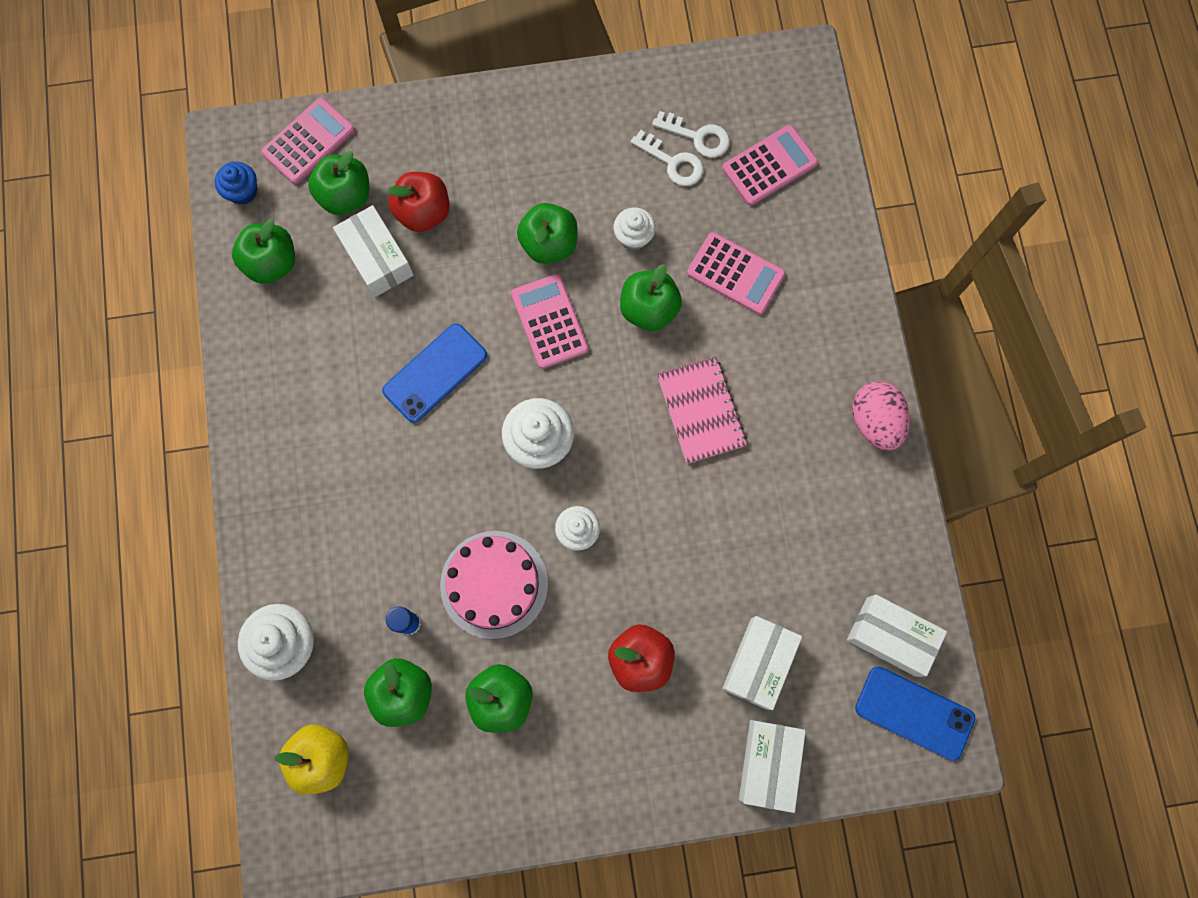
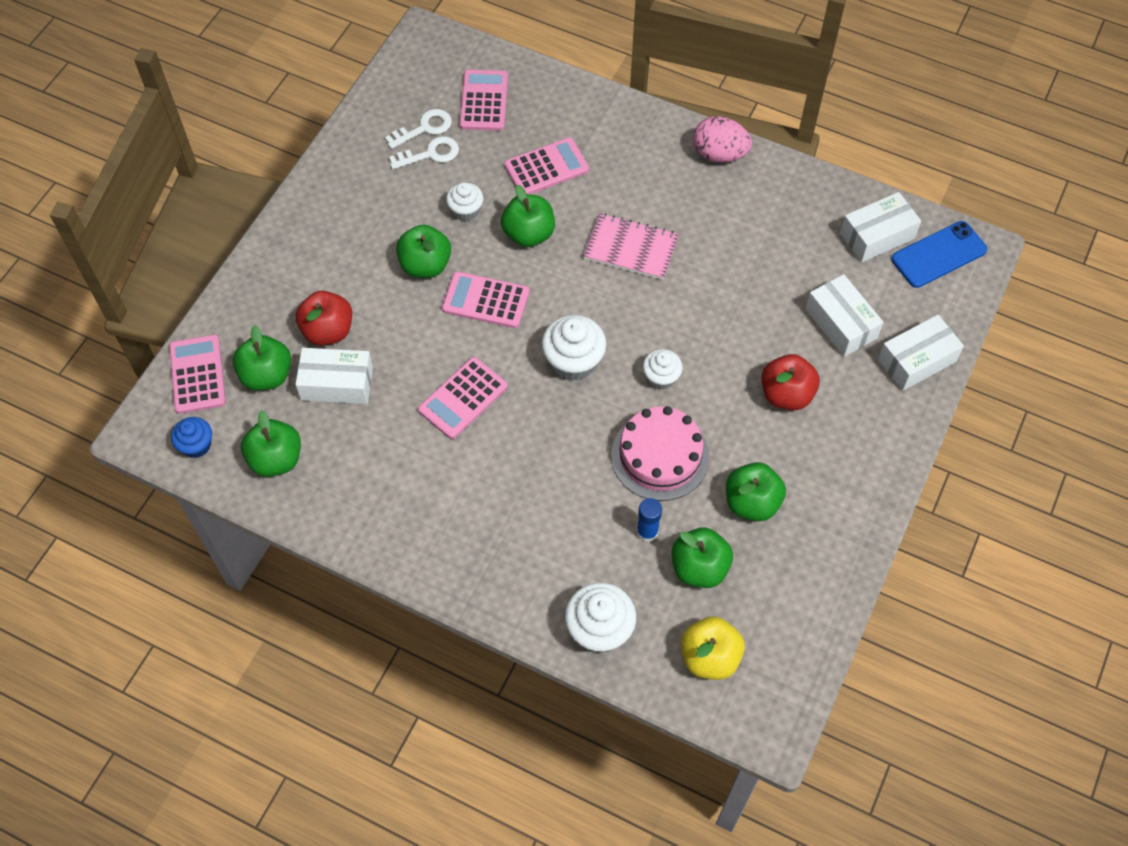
camera: 55 degrees left, 15 degrees down
blue phone [382,324,487,423] -> pink calculator [418,357,508,439]
white box [739,720,806,813] -> white box turned 75 degrees counterclockwise [878,315,964,391]

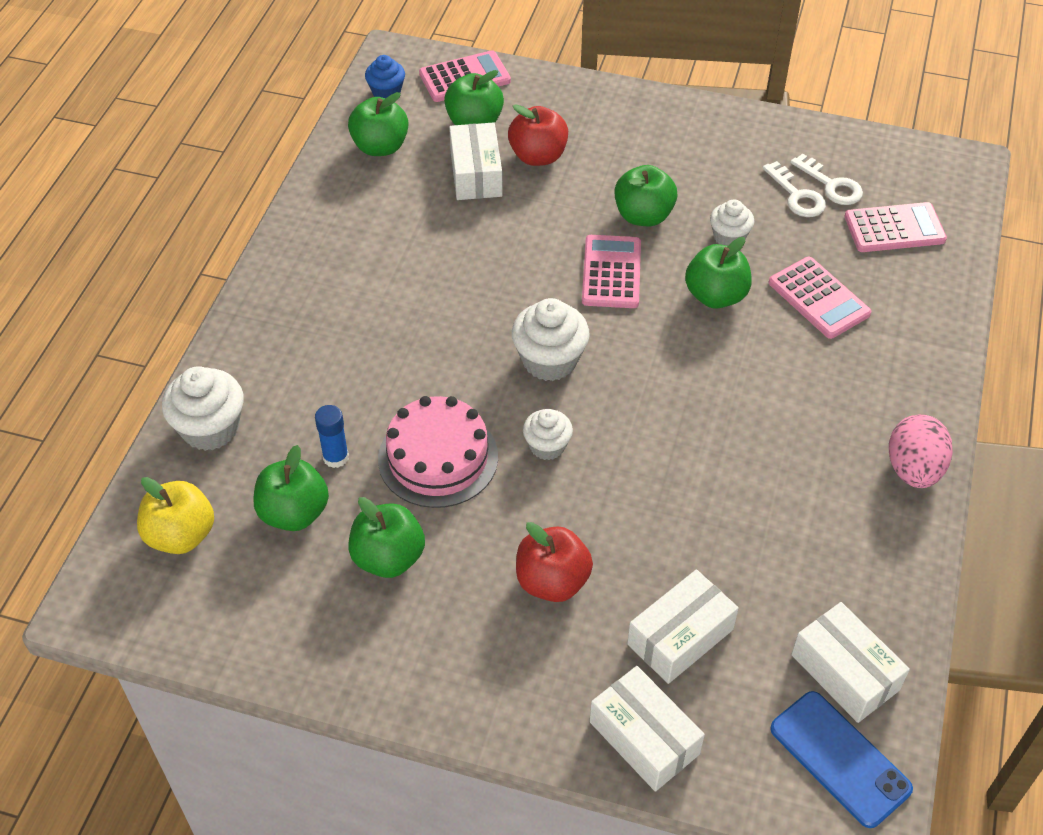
camera: 80 degrees right, 10 degrees down
pink calculator [418,357,508,439] -> none
pink notebook [583,213,679,280] -> none

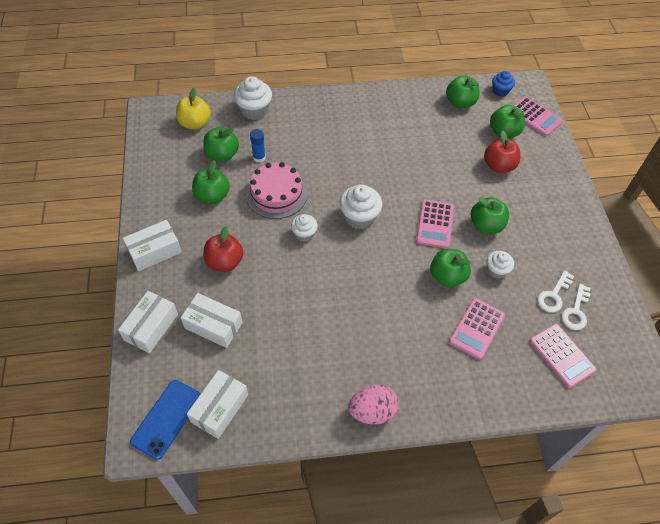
camera: 65 degrees right, 5 degrees up
white box [449,122,503,200] -> white box moved to [123,220,182,271]
pink calculator [582,235,641,308] -> pink calculator turned 120 degrees clockwise [416,199,454,248]

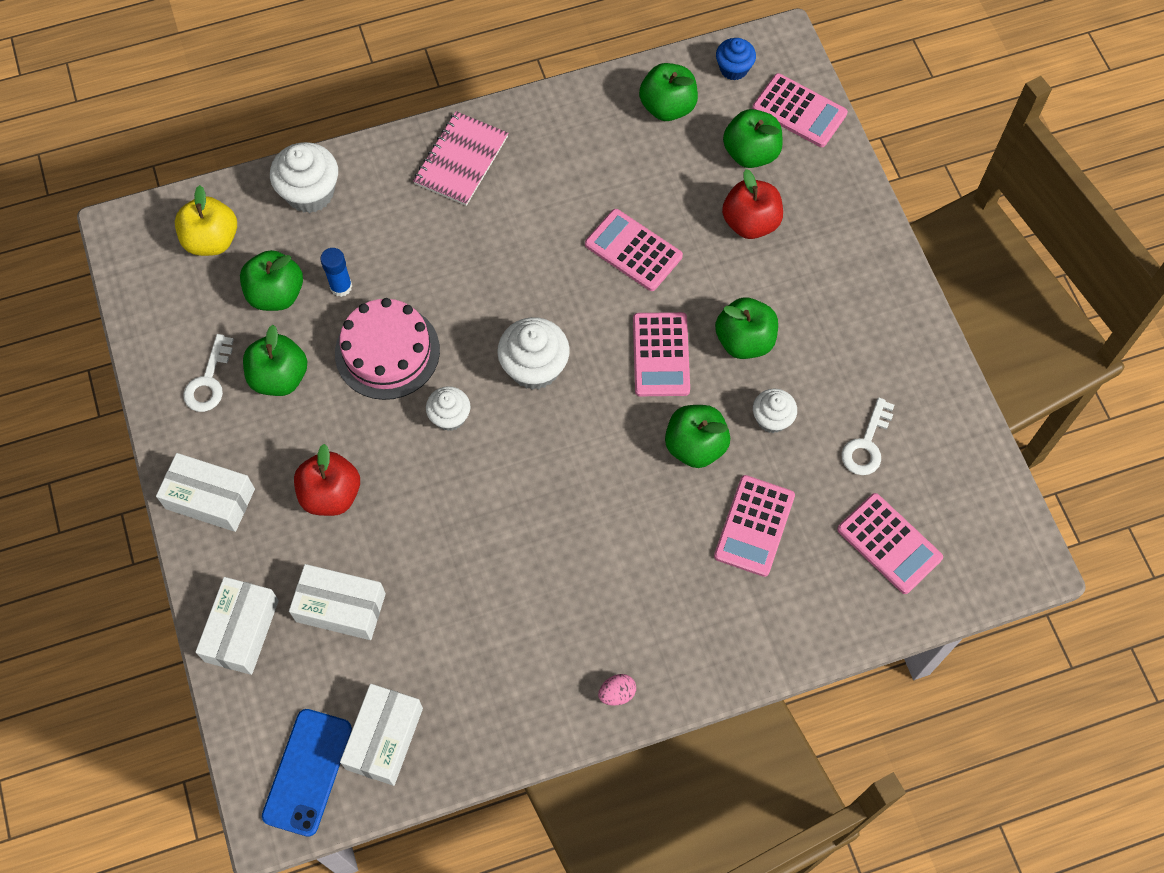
camera: 10 degrees left, 10 degrees up
white box [123,220,182,271] -> white box turned 60 degrees clockwise [156,453,255,532]
pink egg [348,385,399,424] -> pink egg [598,674,636,706], size x0.51
white key [561,284,591,330] -> white key moved to [183,334,234,412]
none -> pink notebook [413,111,508,206]
none -> pink calculator [585,209,683,291]

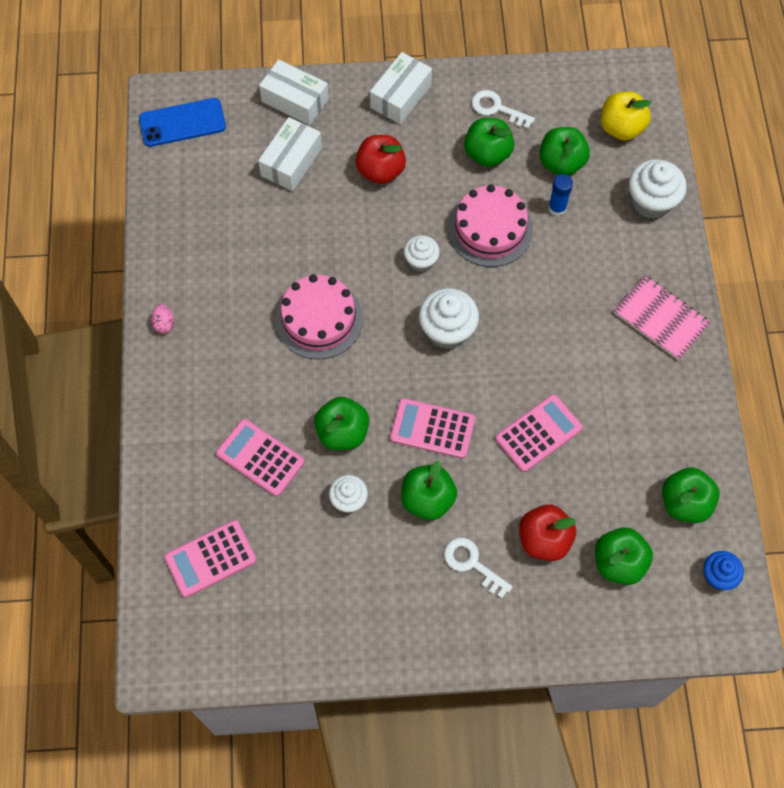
camera: 105 degrees right, 0 degrees up
blue phone [262,709,352,837] -> blue phone turned 45 degrees counterclockwise [139,98,226,147]
white box [340,684,423,786] -> none
pink calculator [752,73,848,147] -> none
white key [842,397,894,475] -> white key moved to [444,538,513,598]
none -> pink cake [275,274,363,359]

